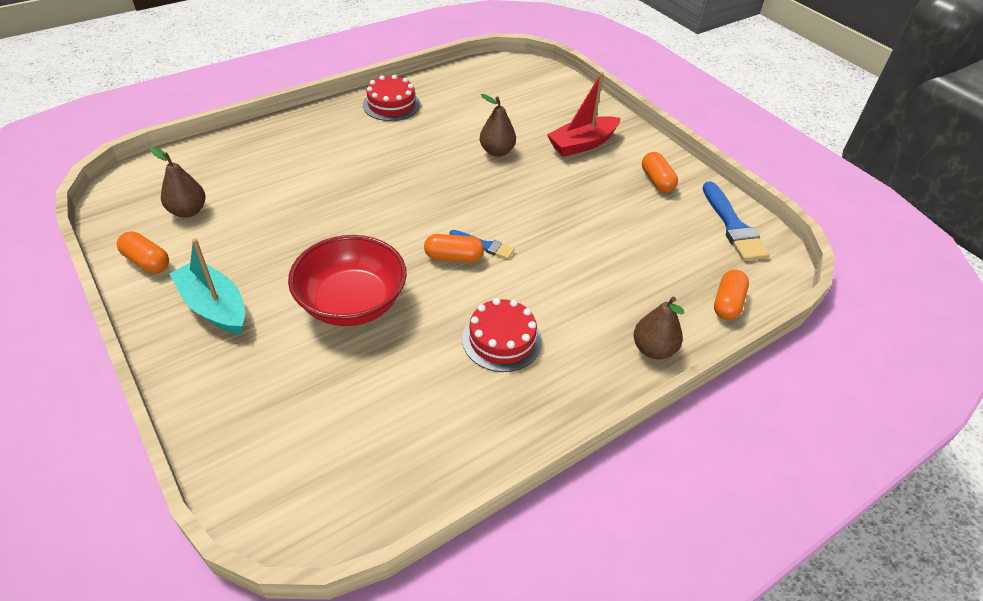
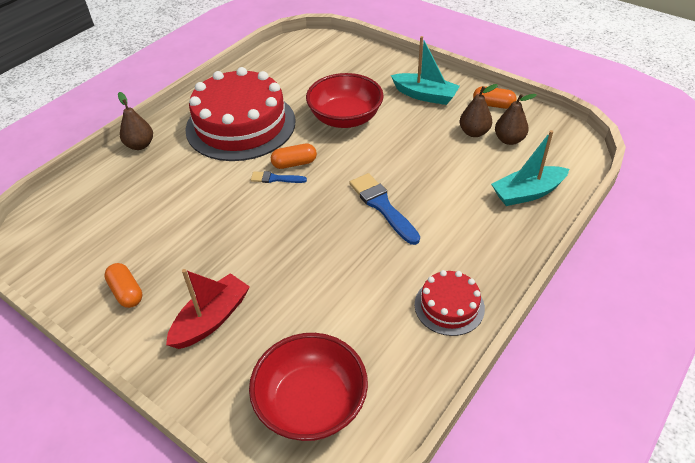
camera: 165 degrees right, 0 degrees up
red cake [462,298,542,372] -> red cake [185,67,295,161], size x2.10
brown pear [480,94,516,157] -> brown pear moved to [460,84,498,137]
blue brush [703,181,770,261] -> blue brush moved to [349,173,420,245]
orange capsule [714,270,749,320] -> none
none -> red bowl [249,333,368,441]
none -> turquoise boat [491,130,569,206]

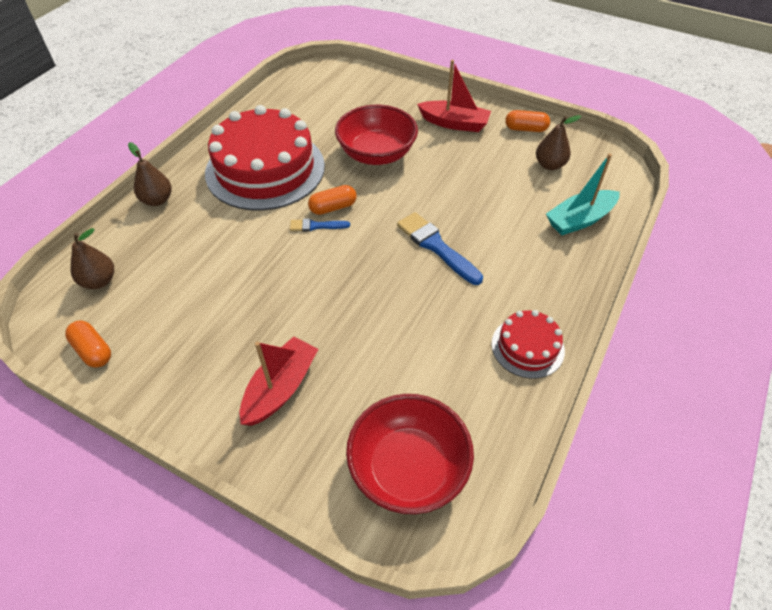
camera: 10 degrees left, 5 degrees up
orange capsule [104,263,142,308] -> orange capsule moved to [65,321,111,368]
turquoise boat [391,36,460,105] -> red boat [417,60,491,132]
brown pear [460,84,498,137] -> brown pear moved to [71,228,114,289]

